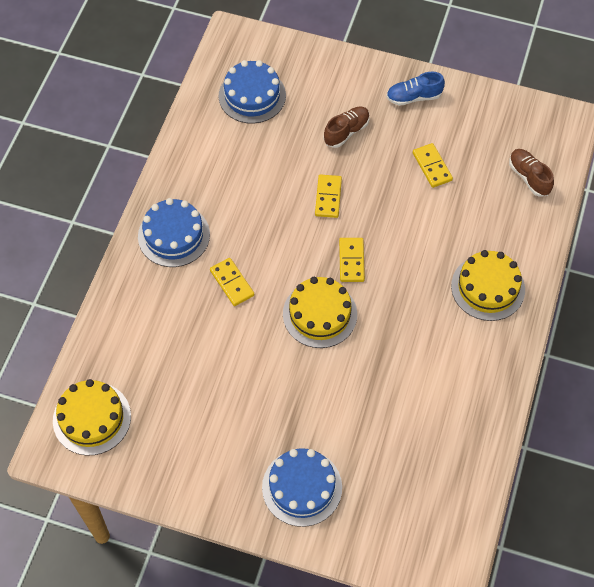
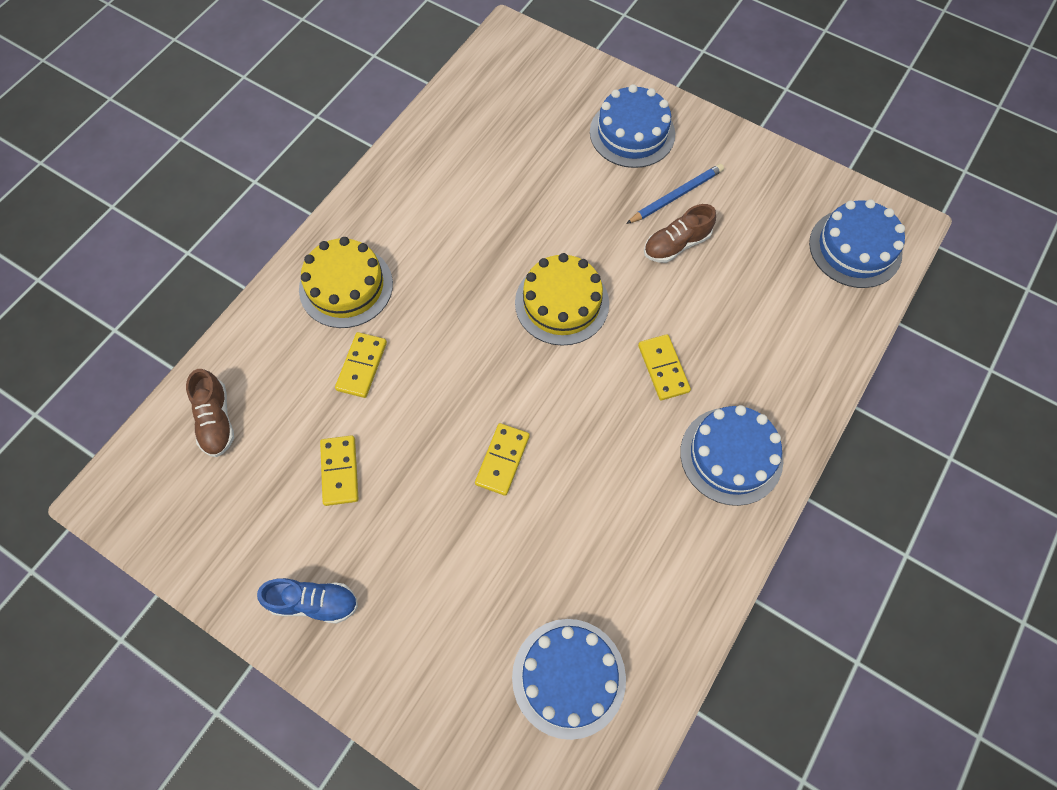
camera: 165 degrees left, 5 degrees up
yellow cake [53,379,131,456] -> blue cake [809,199,905,288]
brown shoe [324,107,370,148] -> brown shoe moved to [644,204,716,263]
yellow domino [339,238,365,282] -> yellow domino moved to [335,332,387,398]
none -> blue pencil [626,164,724,224]

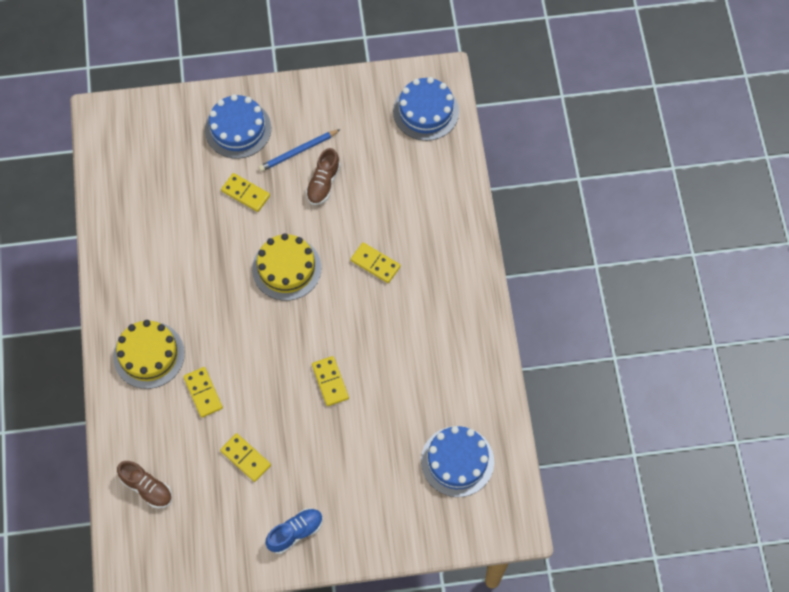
camera: 40 degrees left, 0 degrees up
blue pencil [626,164,724,224] -> blue pencil turned 135 degrees counterclockwise [258,129,341,172]
blue cake [680,405,783,506] -> none
none -> yellow domino [221,173,270,212]

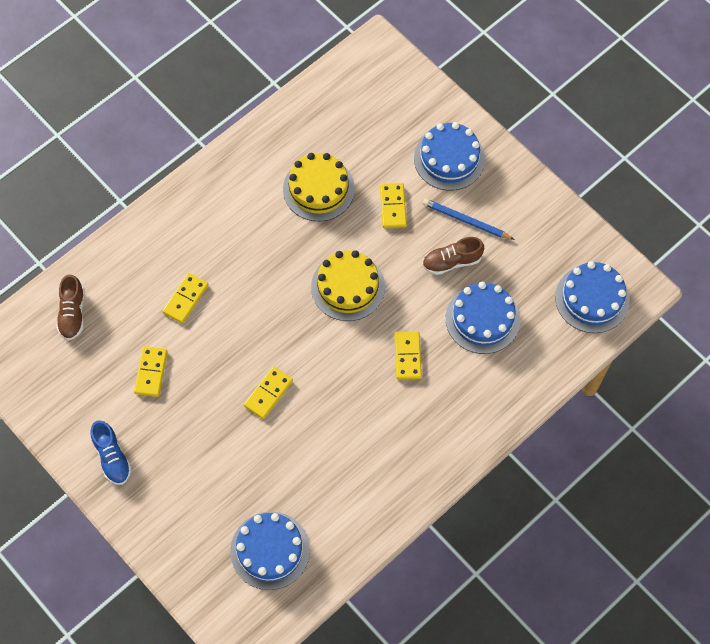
camera: 55 degrees right, 0 degrees up
yellow cake [113,320,185,389] -> yellow cake moved to [283,153,355,221]
blue shoe [266,508,323,554] -> blue shoe turned 45 degrees clockwise [90,420,132,485]
none -> blue cake [446,282,520,354]

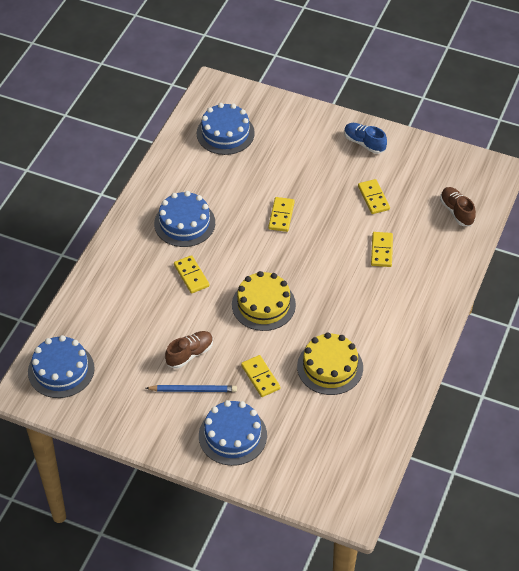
camera: 155 degrees right, 15 degrees down
blue cake [446,282,520,354] -> blue cake moved to [154,191,215,247]

